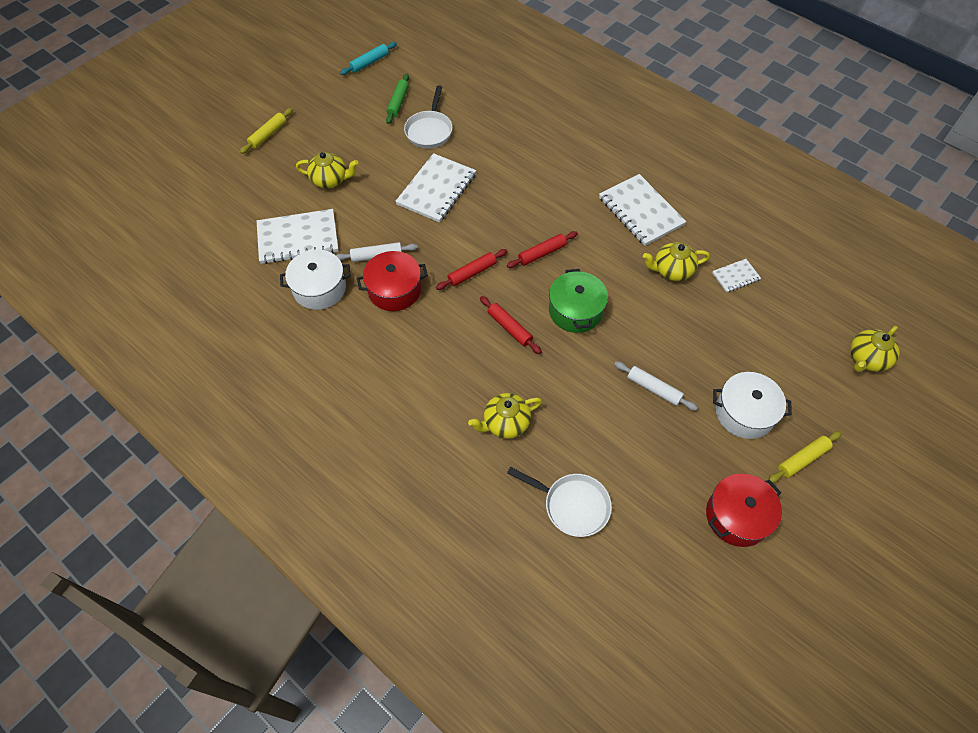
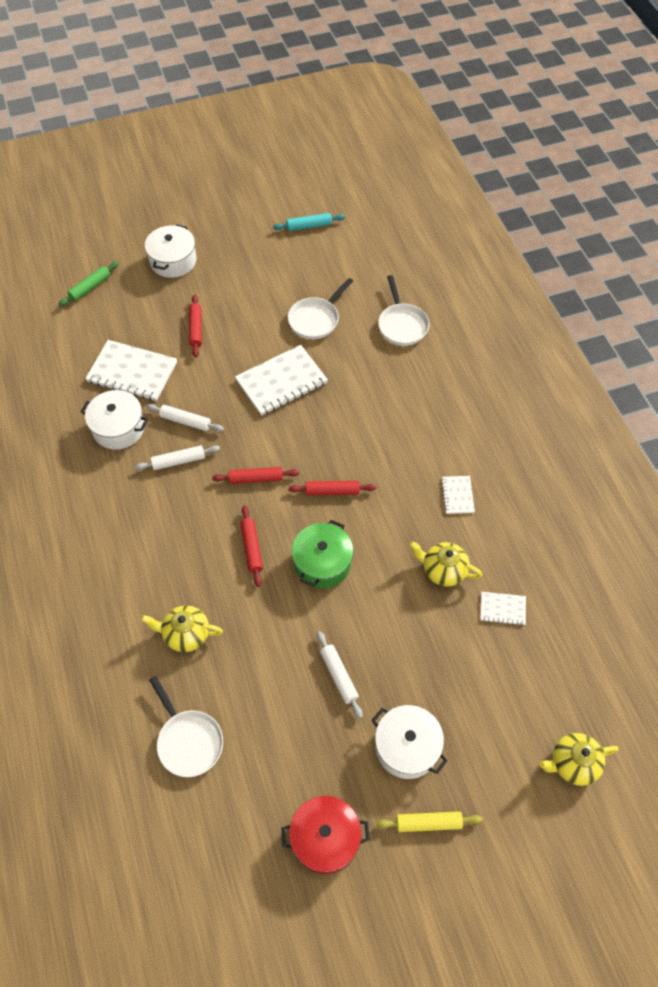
camera: 30 degrees right, 0 degrees up
yellow rolling pin [240,108,293,154] -> white pot [145,224,197,278]
yellow teapot [296,152,358,188] -> red rolling pin [189,295,202,357]
red pot [357,251,428,311] -> white rolling pin [135,445,220,470]
green rolling pin [386,73,409,124] -> green rolling pin moved to [59,261,119,306]
white notebook [599,174,687,246] -> white notebook [441,476,475,514], size x0.50
none -> white pan [378,275,429,346]

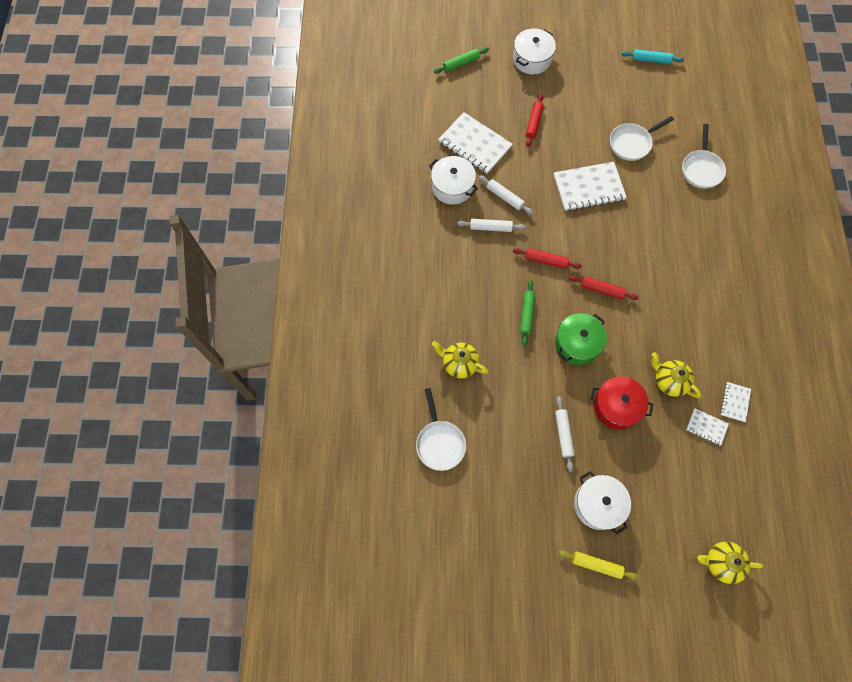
camera: 20 degrees right, 10 degrees up
red rolling pin [240,506,263,587] -> green rolling pin [520,280,535,347]
red pot [281,796,370,874] -> red pot moved to [591,376,653,429]
white notebook [441,476,475,514] -> white notebook moved to [721,382,751,422]

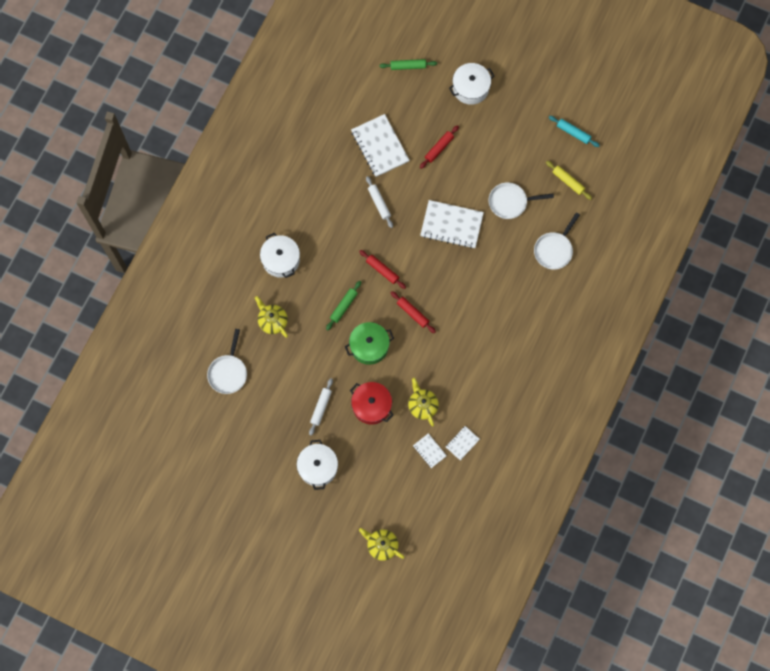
camera: 25 degrees right, 5 degrees up
white pot [429,156,478,204] -> white pot moved to [260,233,300,278]
white rolling pin [457,219,526,232] -> none
yellow rolling pin [558,550,639,580] -> yellow rolling pin moved to [546,161,592,200]

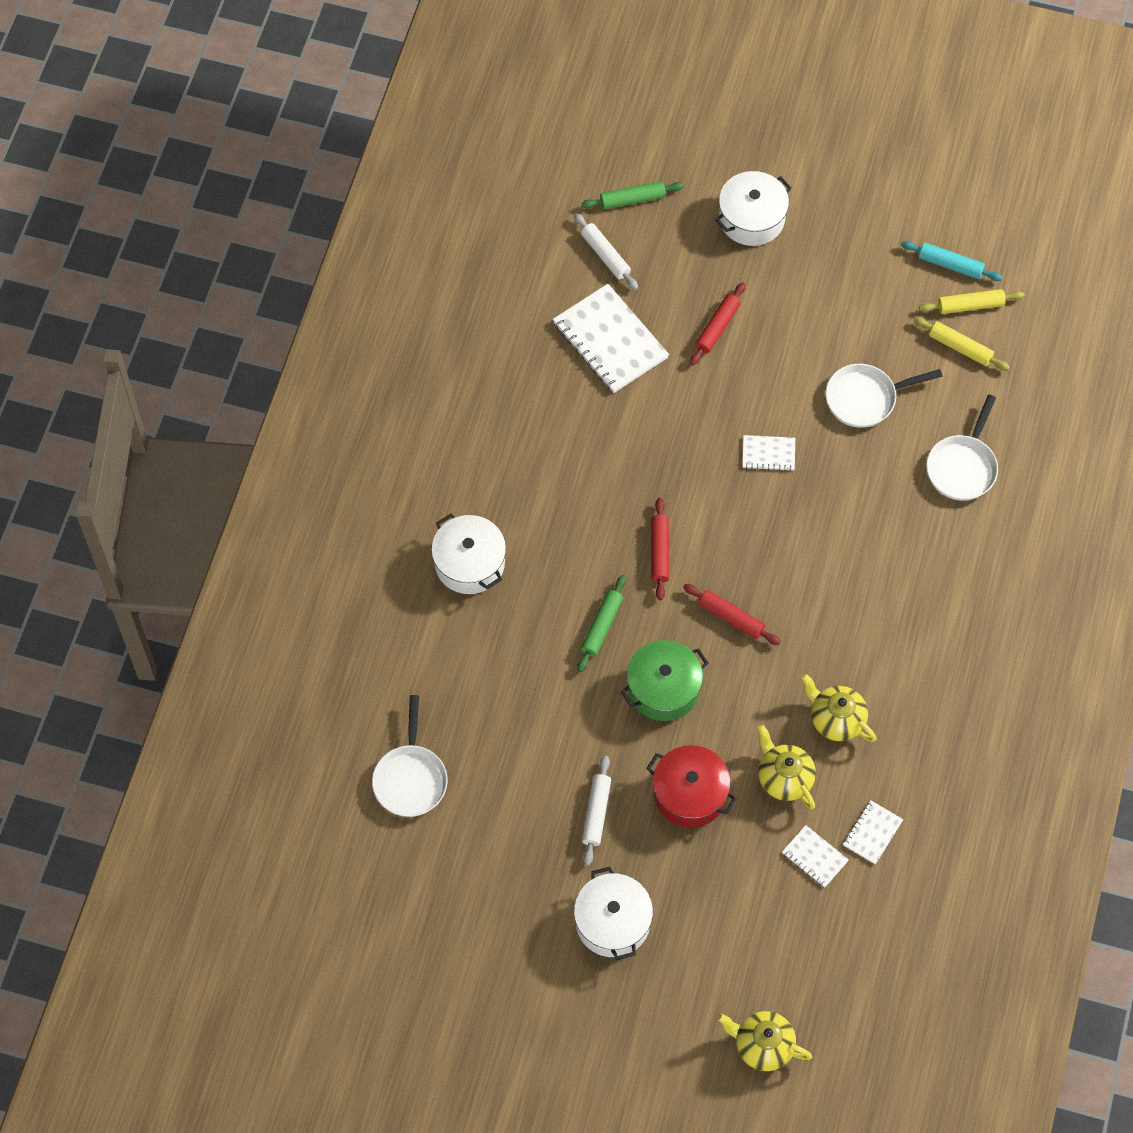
camera: 10 degrees left, 10 degrees down
yellow teapot [255,296,288,338] -> yellow teapot moved to [801,674,877,742]
red rolling pin [359,250,406,289] -> red rolling pin turned 60 degrees clockwise [651,498,669,600]
white rolling pin [366,176,393,228] -> white rolling pin moved to [574,213,638,290]
white notebook [420,200,484,249] -> white notebook [742,435,795,471], size x0.50
none -> yellow rolling pin [919,289,1025,314]

